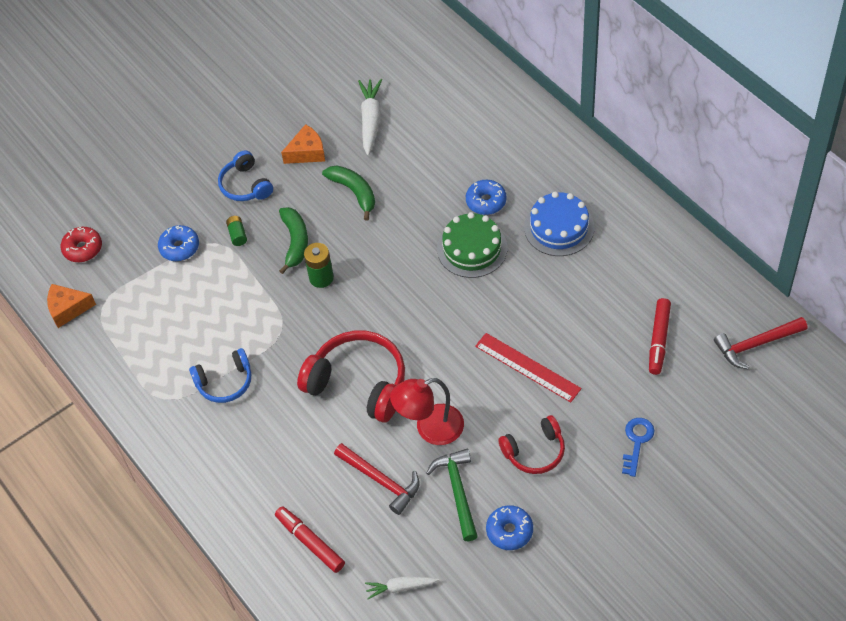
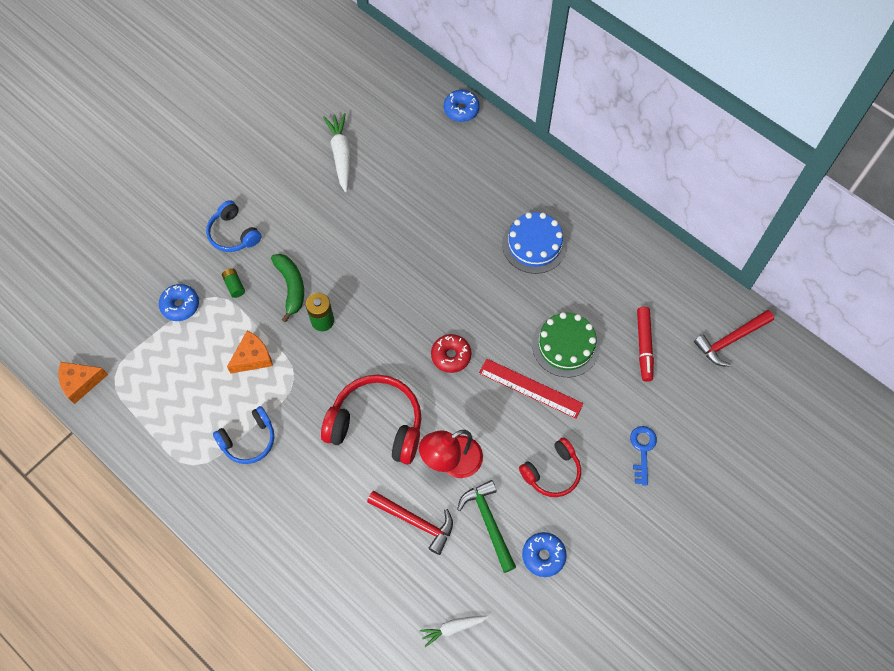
camera: 15 degrees left, 10 degrees up
red donut [61,227,102,262] -> red donut moved to [431,334,472,373]
red marker [275,506,345,573] -> none
orange cheese [281,124,325,164] -> orange cheese moved to [227,331,273,373]
green banana [322,165,375,221] -> none
green cake [437,212,507,278] -> green cake moved to [532,312,600,377]
blue donut [466,180,507,215] -> blue donut moved to [444,90,480,122]

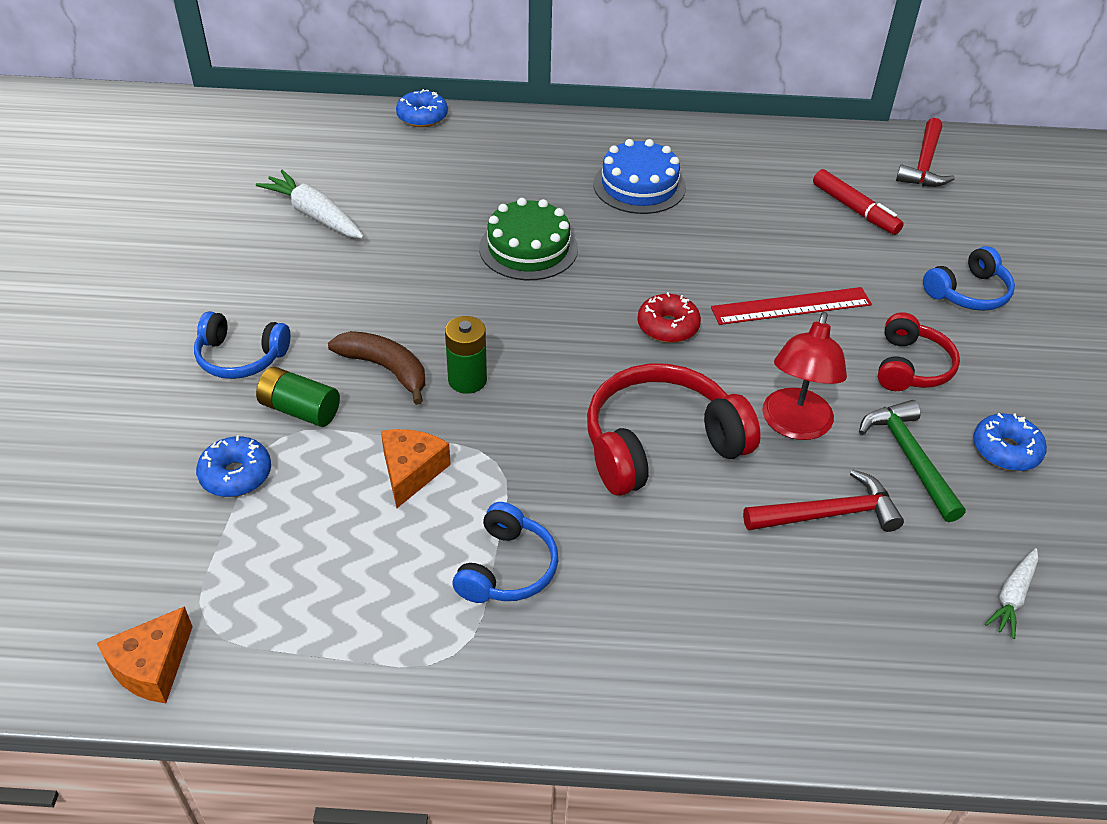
camera: 40 degrees left, 20 degrees down
green battery [222,268,245,298] -> green battery [256,367,340,427], size x1.58
green banana [271,254,304,323] -> brown banana [328,331,425,405]
green hammer [457,480,516,573] -> green hammer turned 45 degrees clockwise [859,400,966,522]
green cake [532,312,600,377] -> green cake moved to [479,198,578,280]
blue key [630,426,657,486] -> blue headphones [923,246,1015,311]

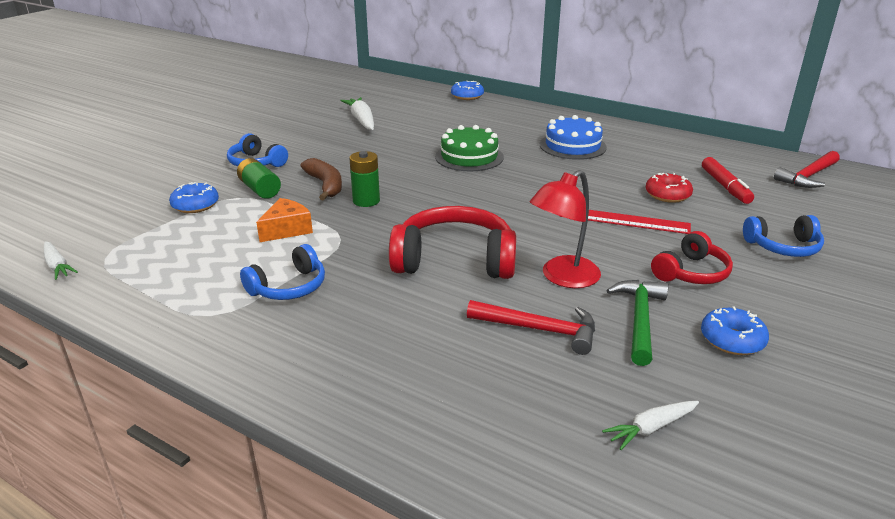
camera: 30 degrees right, 15 degrees down
orange cheese [97,606,193,703] -> white carrot [44,241,78,280]
red donut [637,292,701,343] -> red donut moved to [646,173,693,203]

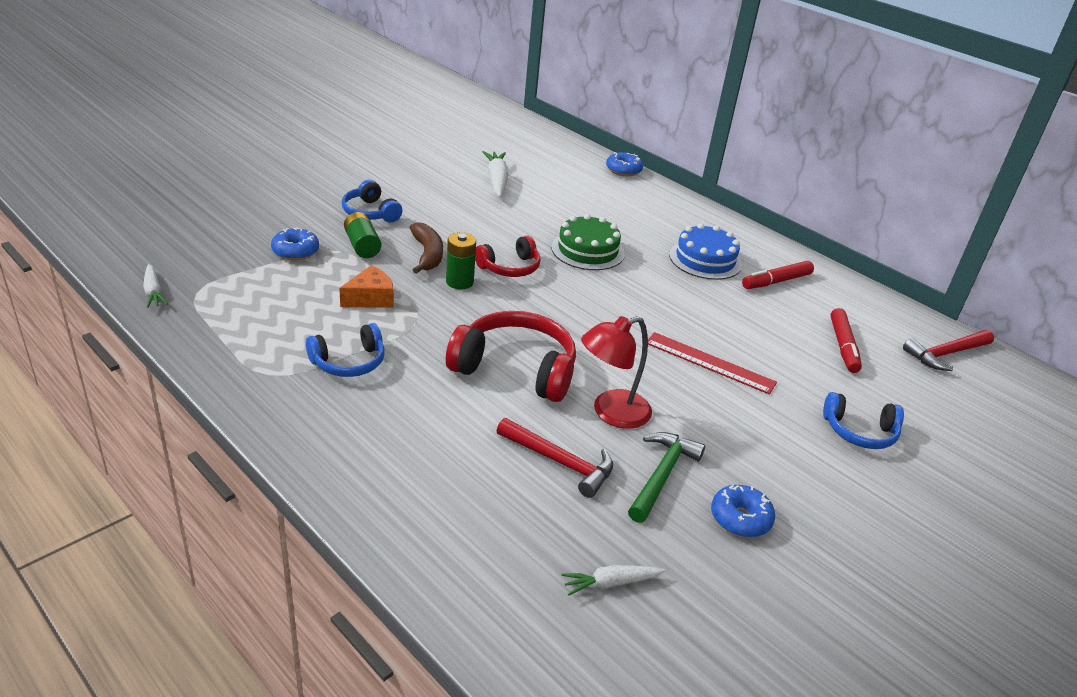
camera: 10 degrees right, 5 degrees up
red donut [646,173,693,203] -> none
red headphones [651,231,733,284] -> red headphones moved to [475,235,541,277]
none -> red marker [742,261,814,289]

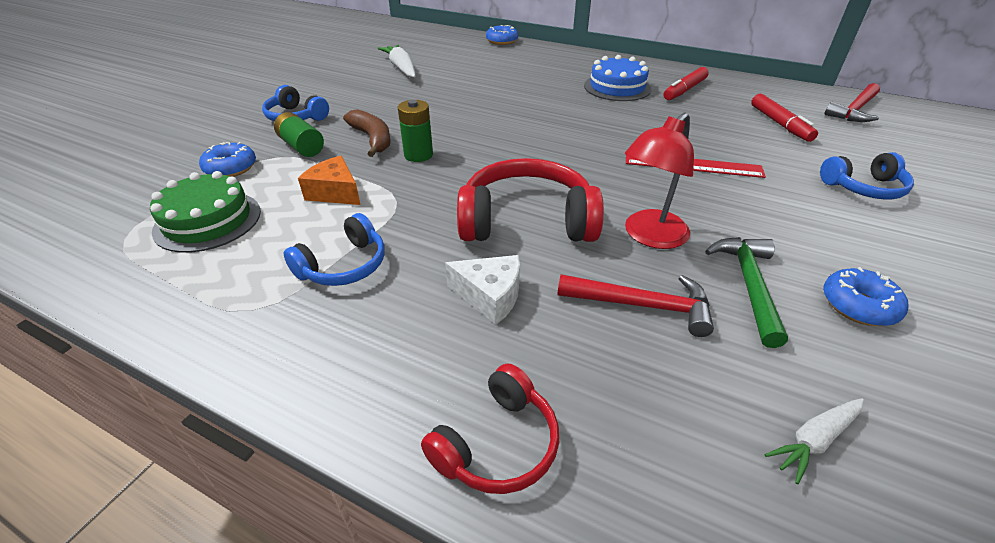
camera: 15 degrees left, 5 degrees up
white carrot [143,264,168,308] -> none
orange cheese [339,265,394,308] -> orange cheese turned 90 degrees counterclockwise [298,156,361,205]
red headphones [475,235,541,277] -> red headphones moved to [421,364,559,494]
green cake [551,214,625,270] -> green cake moved to [150,171,261,253]
none -> white cheese [445,255,520,325]

